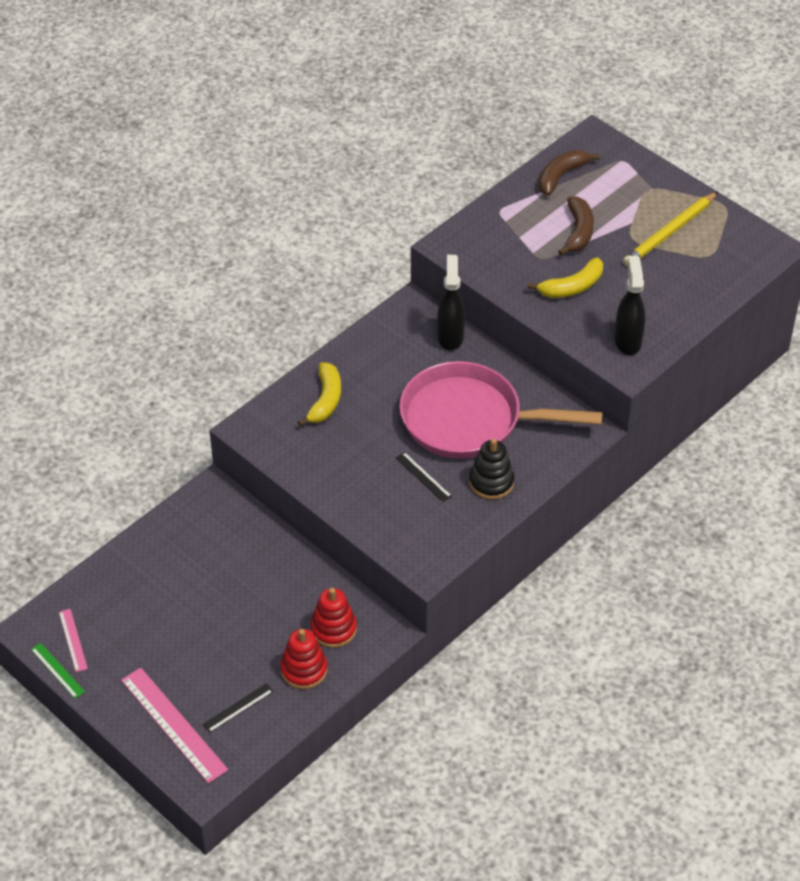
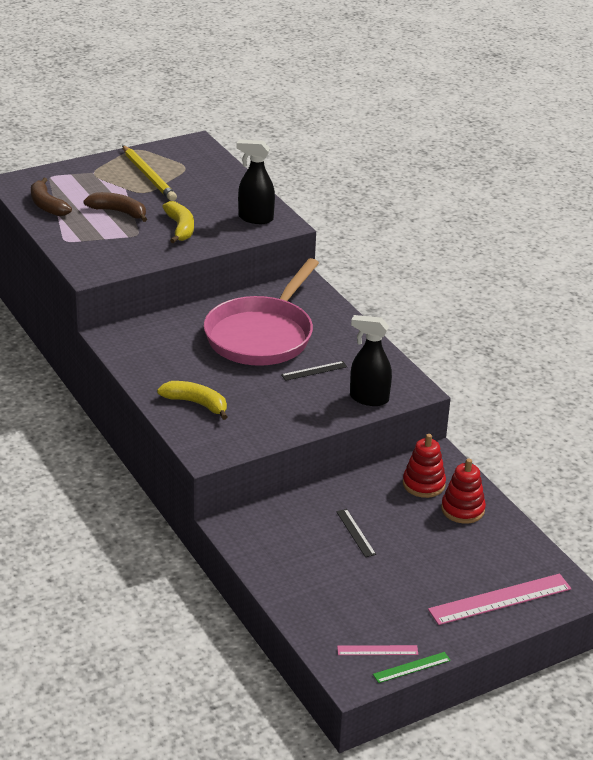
camera: 75 degrees left, 15 degrees down
black ruler [202,683,274,733] -> black ruler moved to [336,509,376,557]
black spray bottle [437,255,465,350] -> black spray bottle moved to [350,315,392,406]
black stacking toy [469,439,514,499] -> none

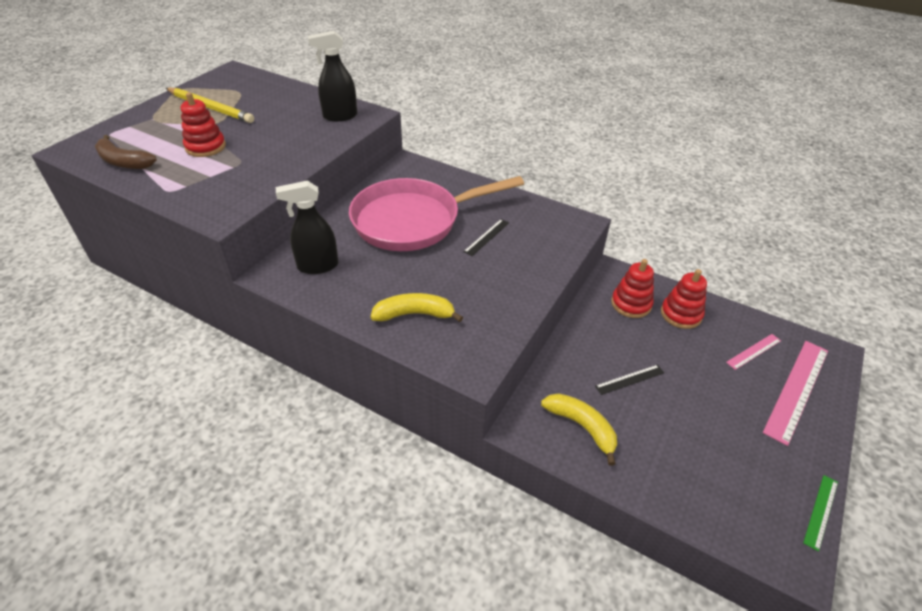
camera: 30 degrees left, 10 degrees up
brown banana [83,192,147,222] -> red stacking toy [180,92,226,157]
yellow banana [162,201,194,243] -> yellow banana moved to [541,393,617,466]
pink pan [204,258,319,366] -> pink pan turned 75 degrees clockwise [349,176,524,251]
black ruler [336,509,376,557] -> black ruler turned 60 degrees counterclockwise [595,364,664,395]
pink ruler [337,645,418,655] -> pink ruler moved to [726,334,781,370]
black spray bottle [350,315,392,406] -> black spray bottle moved to [276,181,339,274]

